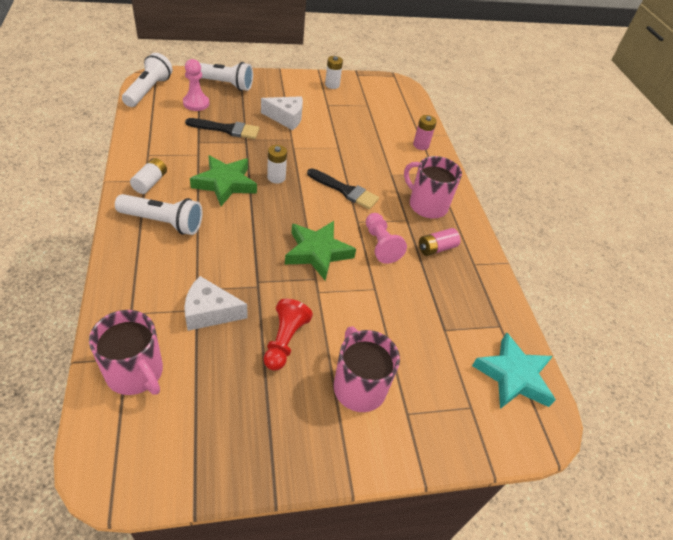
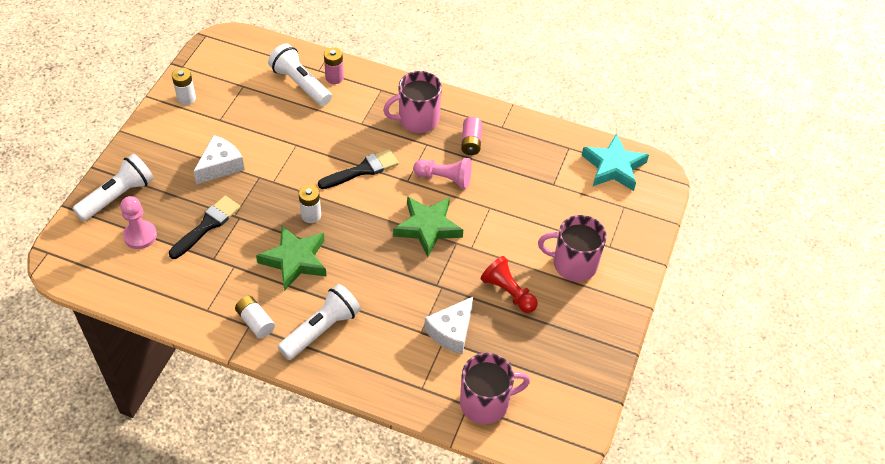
camera: 55 degrees left, 5 degrees up
white flashlight [122,53,173,107] -> white flashlight moved to [268,43,332,106]

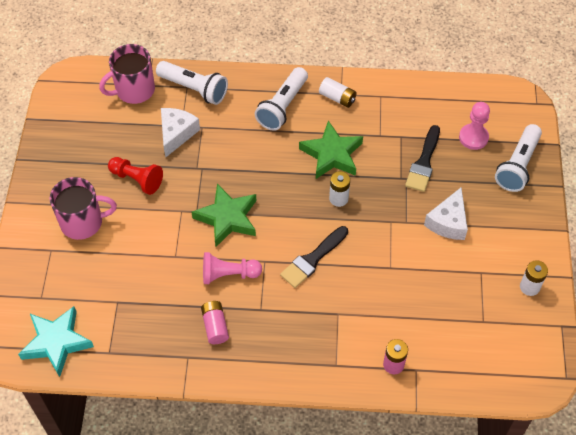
camera: 165 degrees right, 5 degrees up
white flashlight [268,43,332,106] -> white flashlight moved to [156,61,228,105]
pink mug [383,71,442,133] -> none

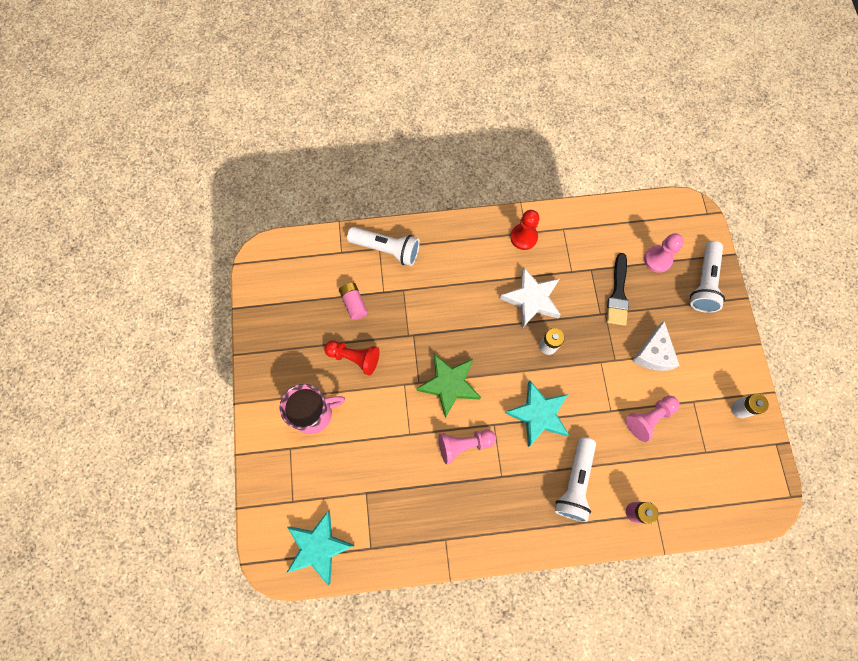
camera: 10 degrees left, 15 degrees up
pink mug [99,44,155,104] -> none
white cheese [161,108,200,158] -> none
pink battery [201,301,229,344] -> pink battery moved to [339,283,368,320]
white flashlight [255,67,308,131] -> white flashlight moved to [555,437,596,522]
black brush [280,226,348,288] -> turquoise star [505,381,569,447]
green star [299,121,363,179] -> white star [500,267,561,329]
white battery [319,77,356,108] -> red pawn [510,210,539,250]
none -> pink pawn [626,396,680,442]

